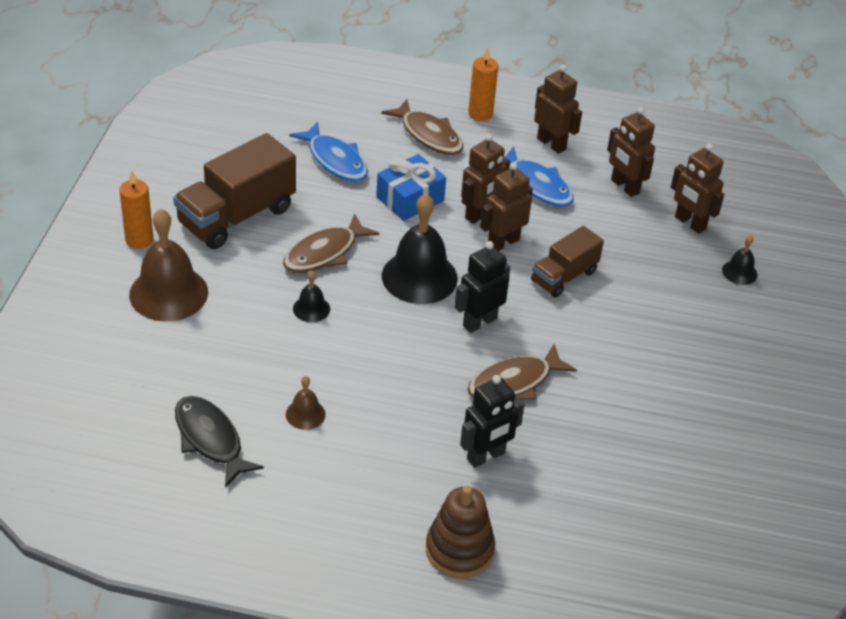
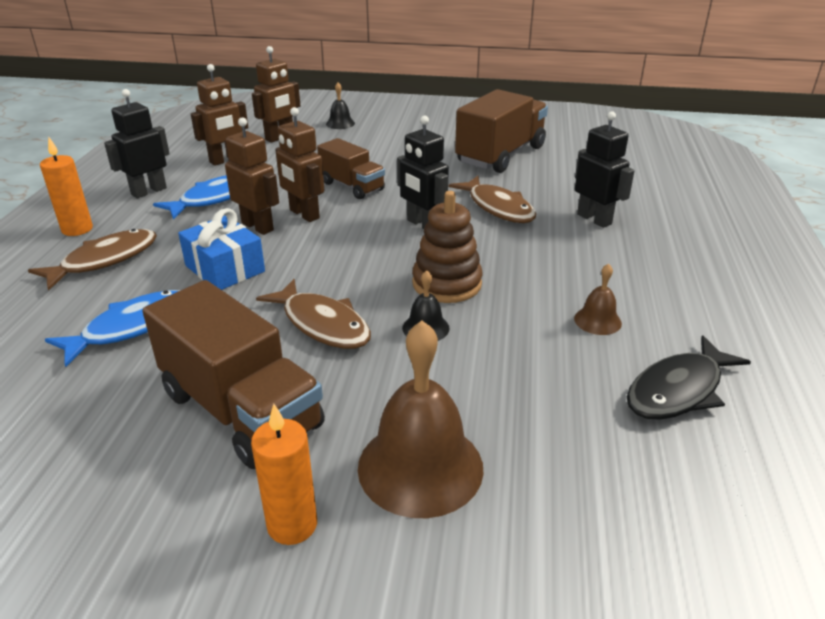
camera: 90 degrees left, 10 degrees down
black bell [382,194,458,304] -> none
brown stacking toy [426,486,495,578] -> brown stacking toy moved to [412,191,483,303]
brown robot [534,65,582,154] -> black robot [104,89,170,198]
none -> brown truck [455,89,548,173]

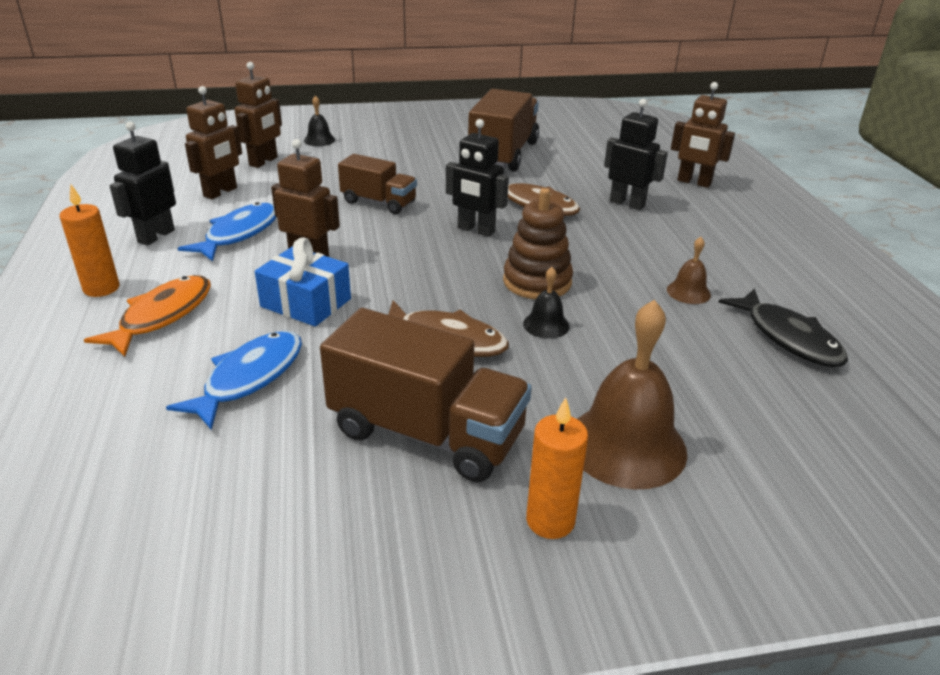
camera: 20 degrees left, 0 degrees up
brown fish [28,229,157,290] -> orange fish [84,275,211,357]
brown robot [275,107,324,222] -> brown robot moved to [671,82,735,188]
black fish [627,336,751,420] -> black fish turned 60 degrees counterclockwise [718,288,848,367]

